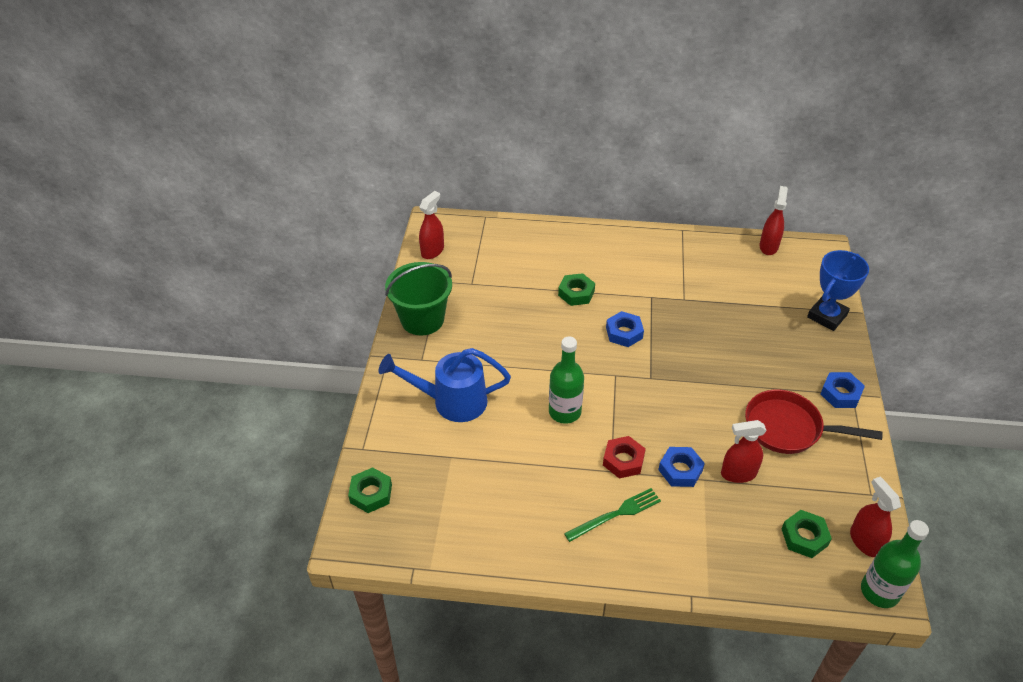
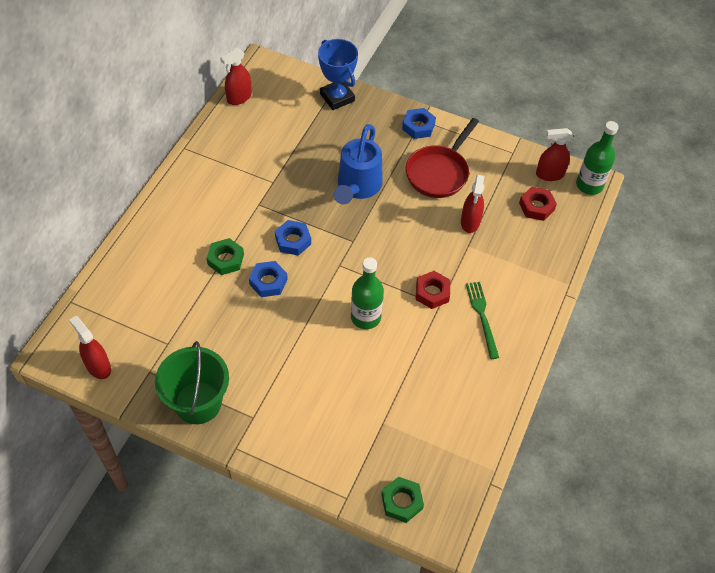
camera: 75 degrees left, 10 degrees up
blue watering can [379,348,511,422] -> blue watering can moved to [334,124,383,204]
blue nut [658,447,705,487] -> blue nut moved to [249,261,288,297]
red spray bottle [760,186,788,255] -> red spray bottle turned 75 degrees counterclockwise [220,48,252,105]
green nut [781,510,832,558] -> red nut [519,187,557,221]

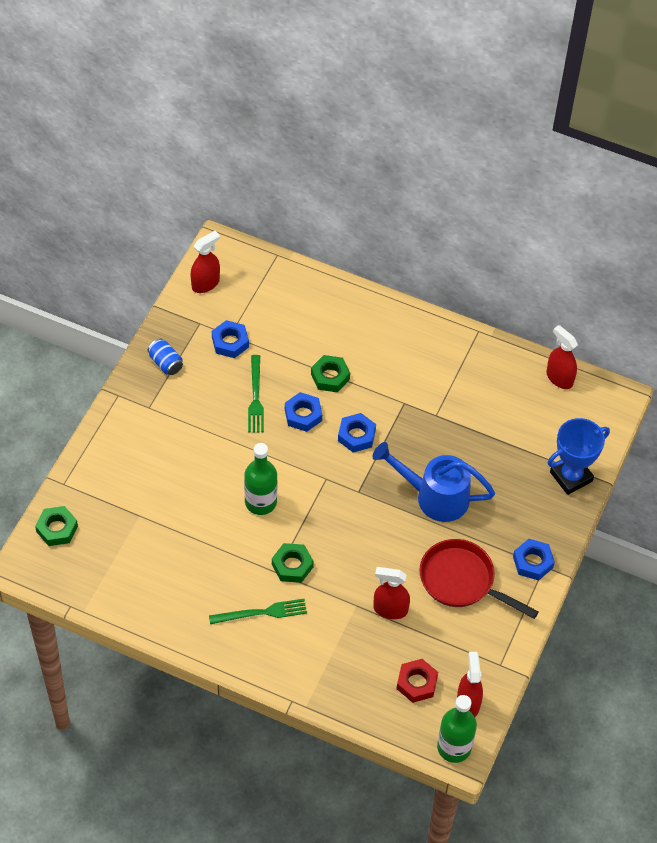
camera: 90 degrees right, 0 degrees up
green bucket [155,341,229,424] -> blue can [148,339,183,375]
red nut [416,271,450,309] -> green nut [272,543,314,583]
none -> blue nut [212,320,249,358]
none -> green fork [248,355,264,432]

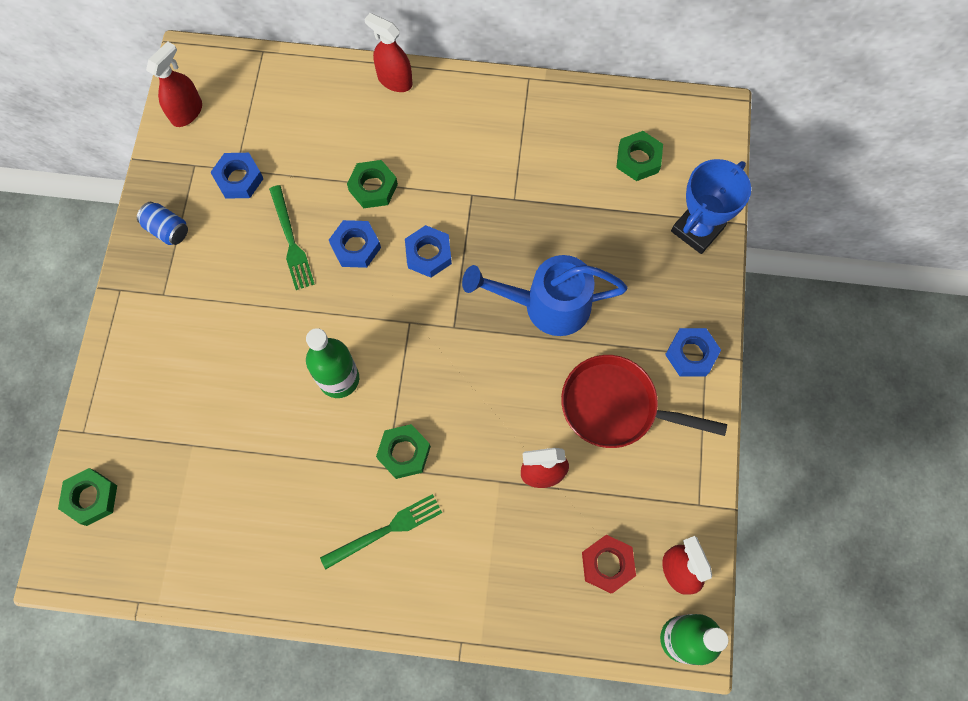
camera: 15 degrees left, 15 degrees up
red spray bottle [546,325,578,389] -> red spray bottle moved to [364,13,413,92]
none -> green nut [616,131,663,181]

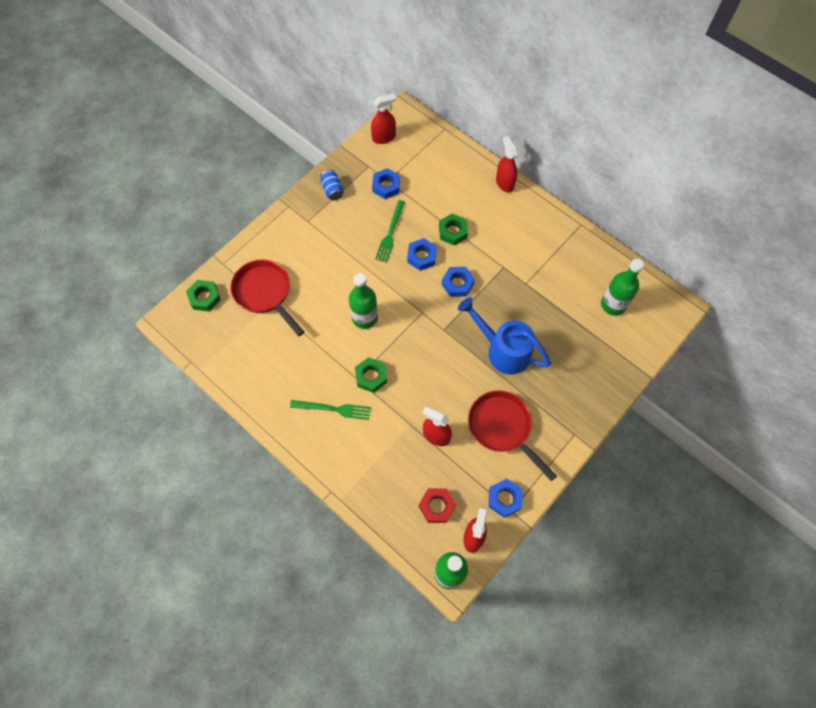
camera: 35 degrees right, 5 degrees down
green nut [616,131,663,181] -> green bottle [601,259,644,316]
blue nut [665,328,721,376] -> blue nut moved to [489,479,523,518]
blue trophy [671,159,751,254] -> none
none -> red pan [231,260,304,336]

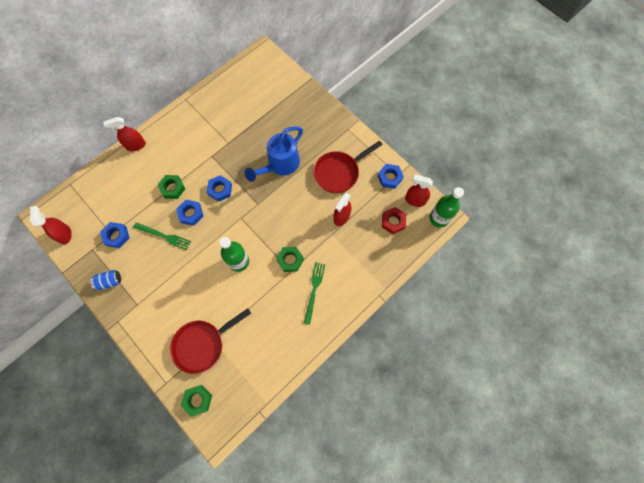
camera: 85 degrees left, 5 degrees up
green bottle [601,259,644,316] -> none

